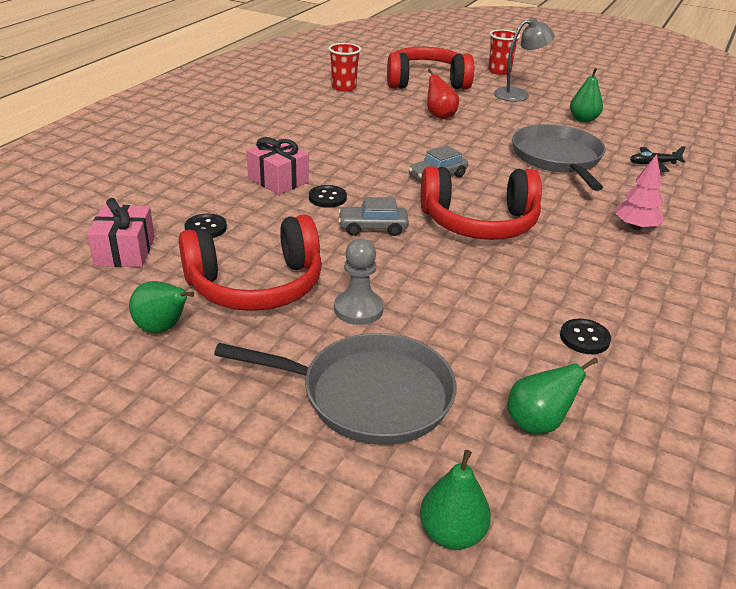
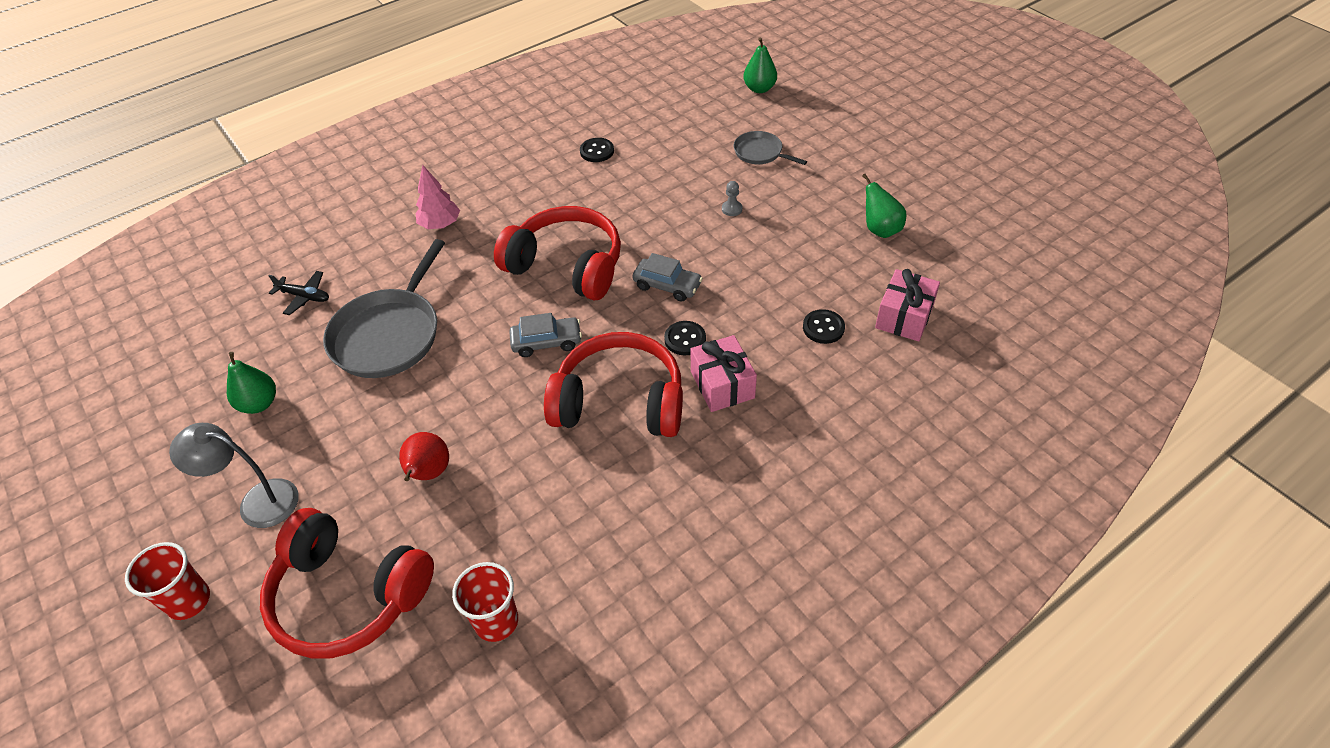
camera: 150 degrees left, 15 degrees up
red headphones [179,214,322,311] -> red headphones moved to [544,332,683,437]
grey pan [214,333,456,445] -> grey pan [734,131,807,165], size x0.52
grey pawn [334,239,384,325] -> grey pawn [722,181,742,216], size x0.54
green pear [507,357,598,434] -> none

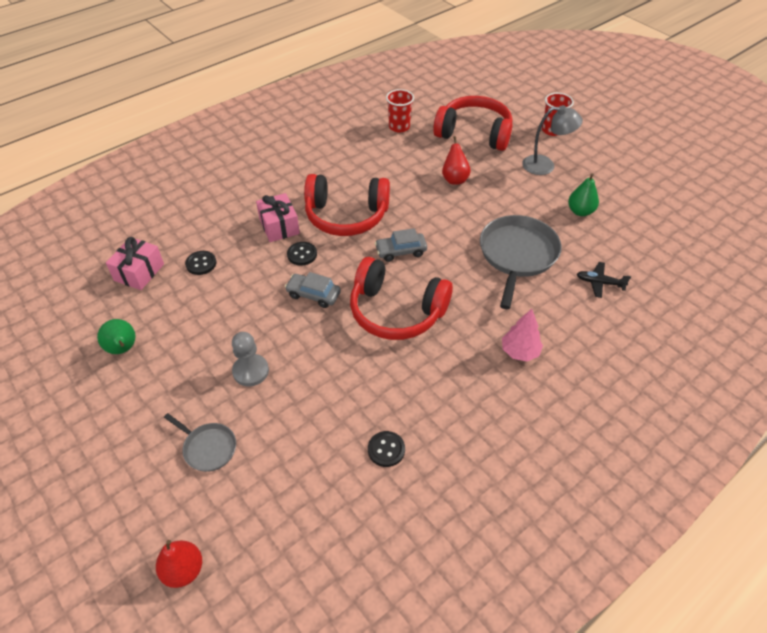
camera: 175 degrees right, 0 degrees up
grey pawn [722,181,742,216] -> grey pawn [232,332,269,386], size x1.84
green pear [743,38,777,93] -> red pear [156,540,202,588]

